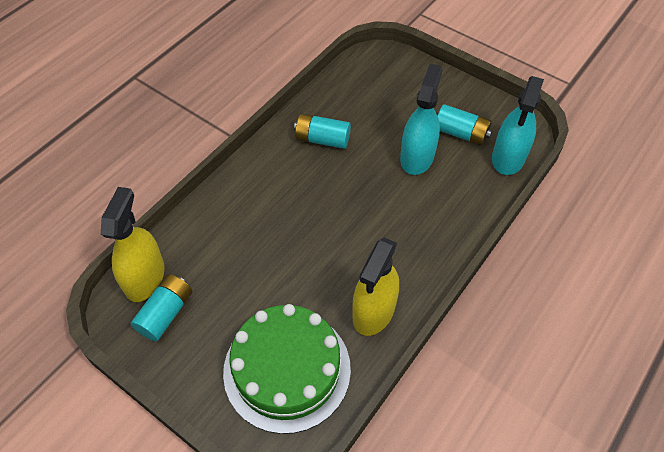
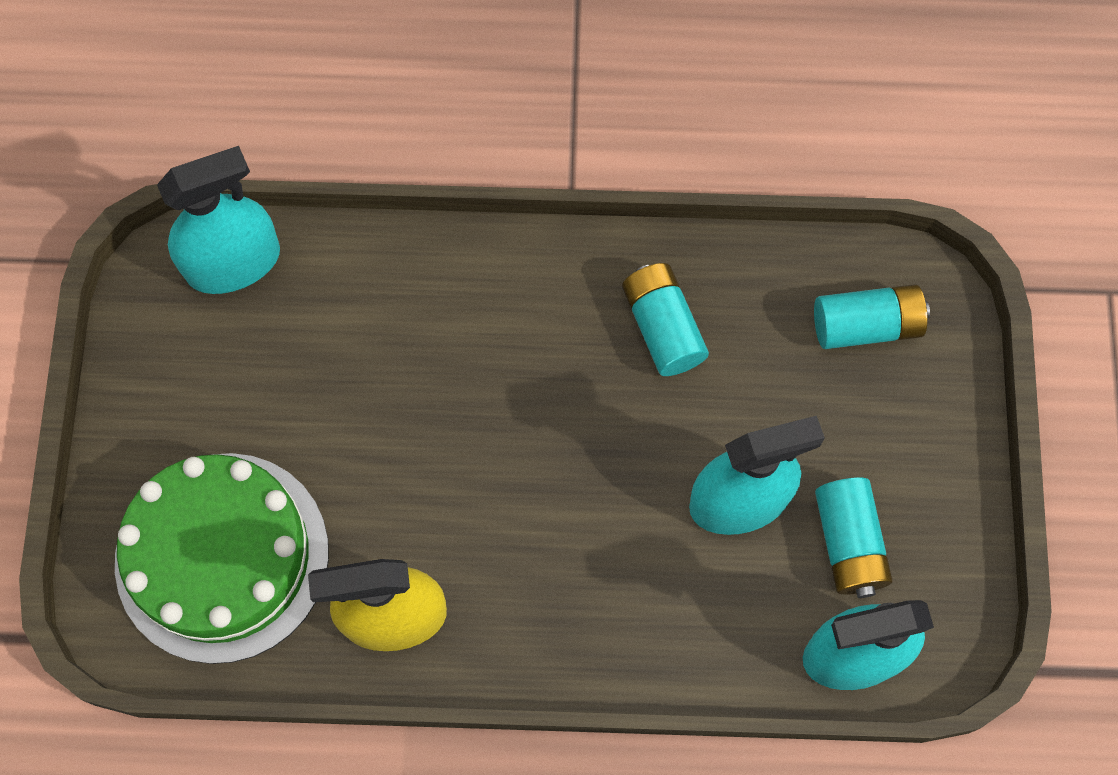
camera: 55 degrees right, 15 degrees up
yellow spray bottle [101,187,165,302] -> turquoise spray bottle [157,146,280,294]
turquoise battery [131,274,192,341] -> turquoise battery moved to [814,284,930,349]

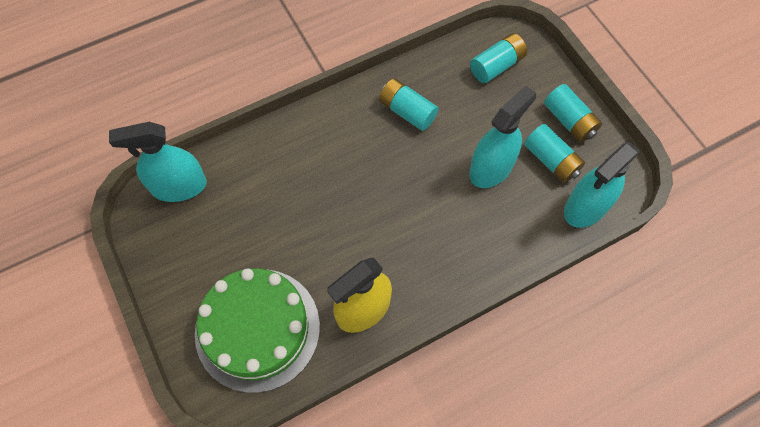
camera: 30 degrees left, 5 degrees down
turquoise spray bottle [157,146,280,294] -> turquoise spray bottle turned 135 degrees counterclockwise [109,122,207,202]
none -> turquoise battery [544,84,602,142]

